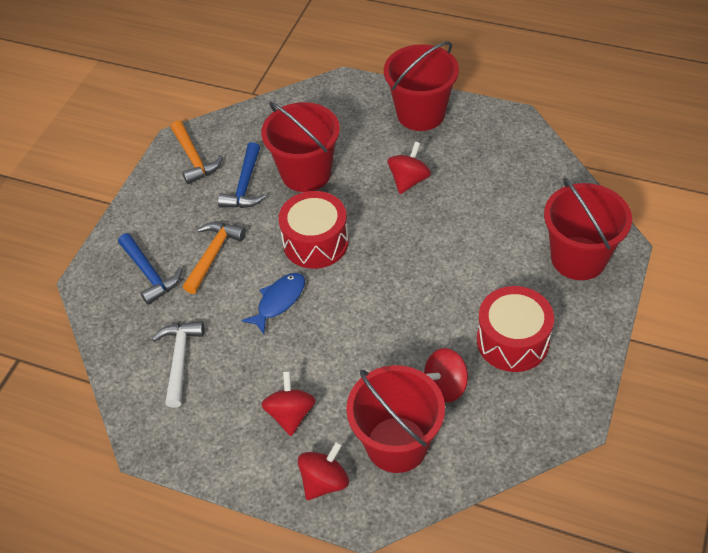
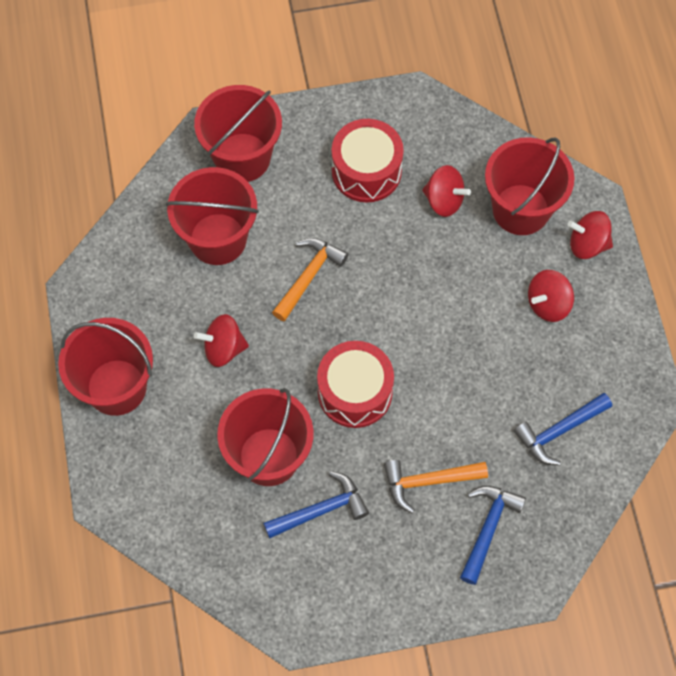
camera: 125 degrees left, 15 degrees up
white hammer [152,321,204,408] -> blue hammer [514,393,612,466]
orange hammer [171,120,223,184] -> orange hammer moved to [272,238,348,321]
blue fish [242,273,305,334] -> none
none -> red bucket [166,167,259,265]

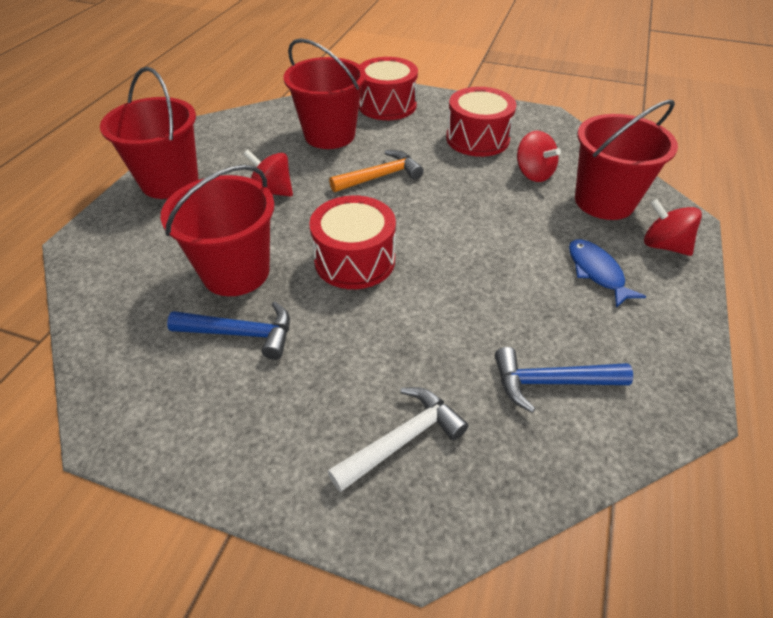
camera: 30 degrees right, 20 degrees down
red bucket [194,85,282,182] -> red drum [359,57,418,120]
orange hammer [384,460,488,513] -> none
blue hammer [460,486,526,585] -> white hammer [327,387,469,492]
red spinning top [528,270,574,322] -> blue fish [569,239,647,308]

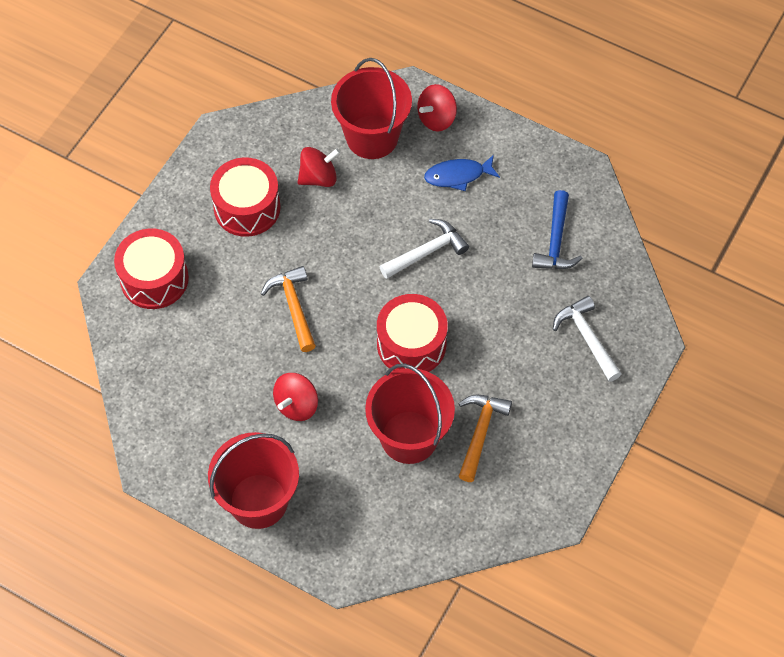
camera: 80 degrees left, 15 degrees up
blue hammer [167,301,290,360] -> orange hammer [458,395,512,482]
red bucket [283,38,366,149] -> none
none -> white hammer [379,219,469,279]

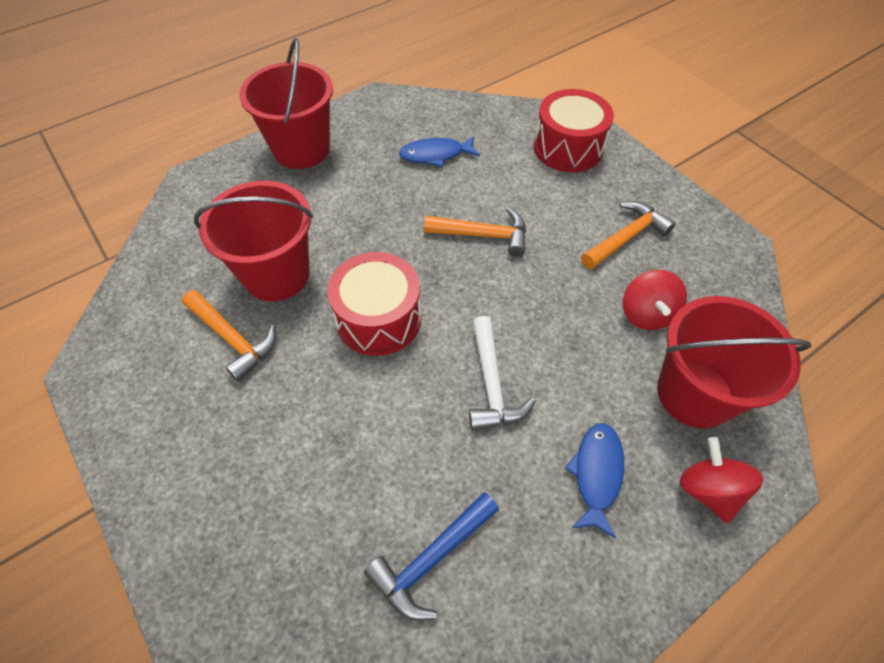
camera: 115 degrees right, 5 degrees down
red drum [210,157,281,237] -> orange hammer [581,201,676,269]
red spinning top [273,373,318,421] -> none
blue hammer [532,190,583,269] -> blue hammer turned 75 degrees counterclockwise [364,492,499,621]
white hammer [553,296,622,382] -> none
none -> blue fish [399,136,480,167]

